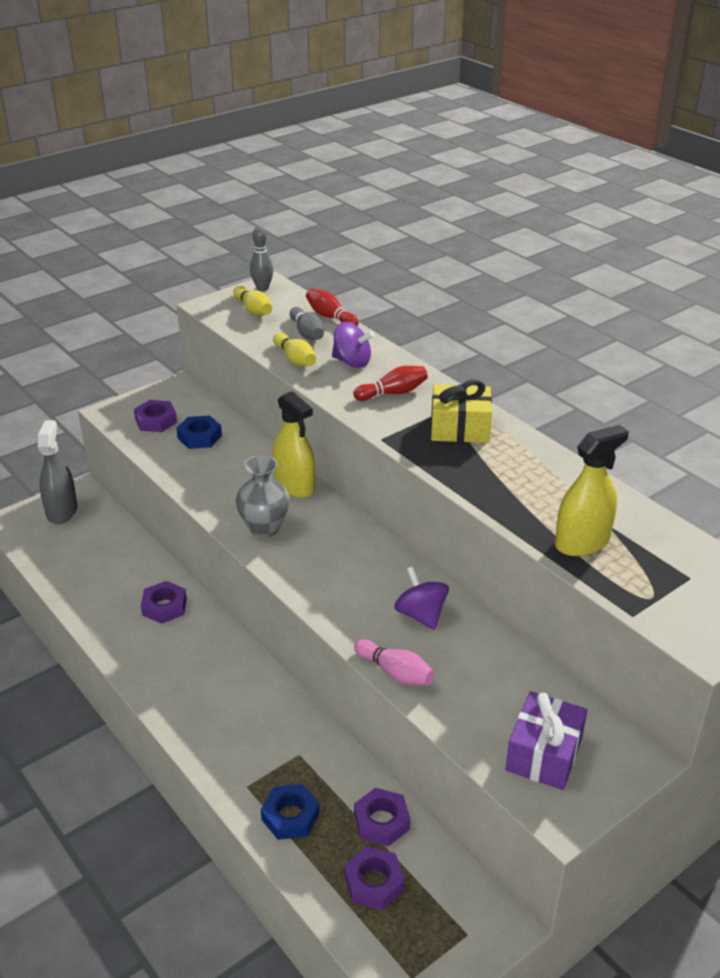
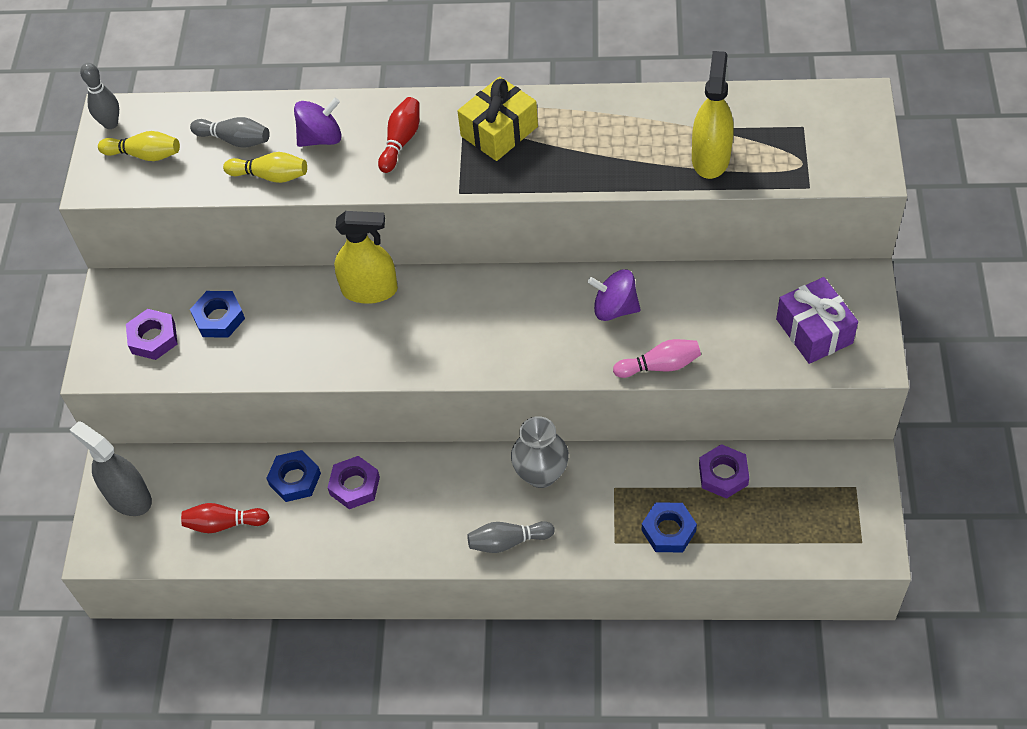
camera: 45 degrees left, 20 degrees up
grey vase [236,455,290,538] -> grey vase moved to [511,416,569,488]
red bowling pin [306,288,359,326] -> red bowling pin moved to [181,503,269,533]
purple nut [344,847,405,910] -> none
none -> blue nut [266,450,321,502]
none -> grey bowling pin [467,521,555,553]

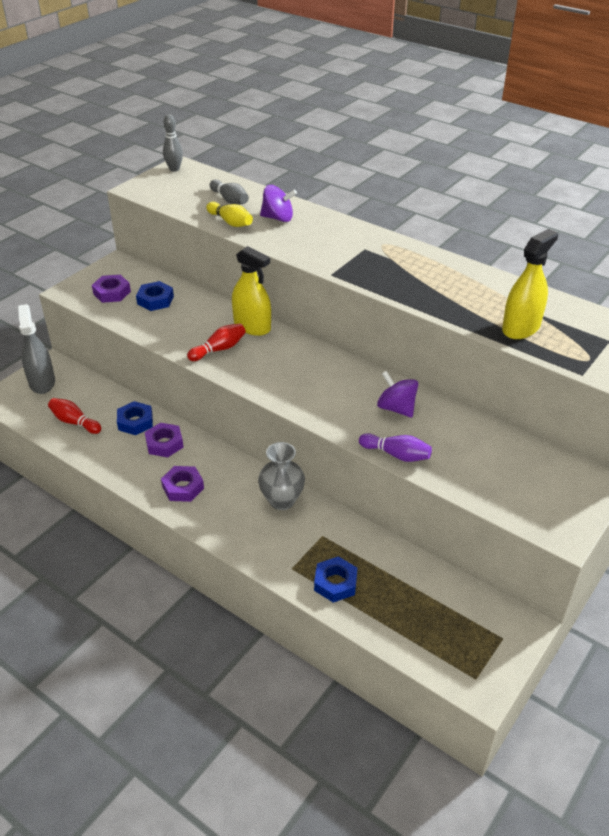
camera: 30 degrees right, 15 degrees down
yellow bowling pin [98,131,180,161] -> none
red bowling pin [378,97,420,173] -> red bowling pin moved to [187,323,246,361]
yellow gift [458,76,538,161] -> none
grey bowling pin [467,521,555,553] -> none
pink bowling pin [613,339,701,378] -> purple bowling pin [359,433,432,462]
purple nut [699,444,749,499] -> purple nut moved to [161,466,204,502]
purple gift [776,277,858,364] -> none

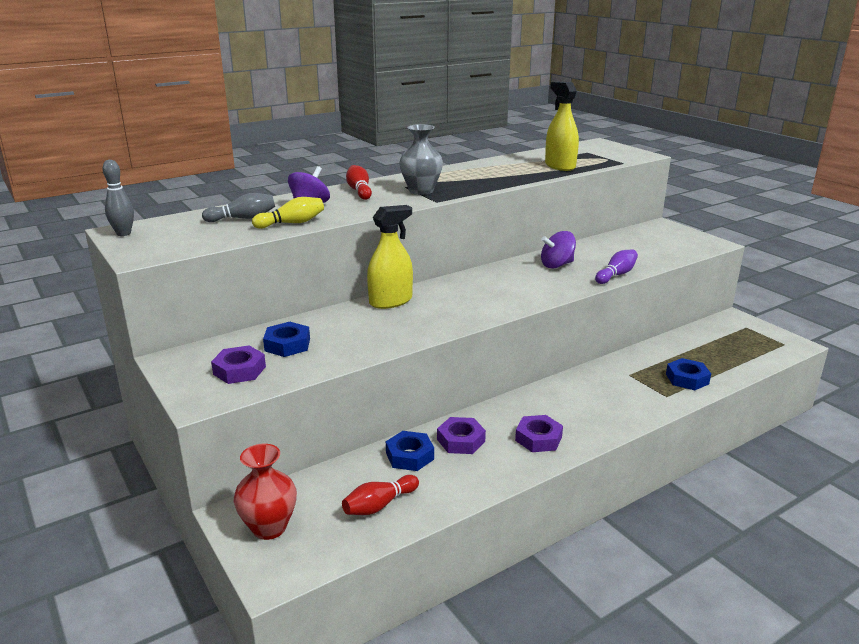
camera: 70 degrees left, 15 degrees down
grey spray bottle [18,304,55,394] -> red vase [234,444,297,540]
red bowling pin [187,323,246,361] -> red bowling pin moved to [346,165,372,200]
grey vase [258,442,305,510] -> grey vase moved to [399,124,443,195]

